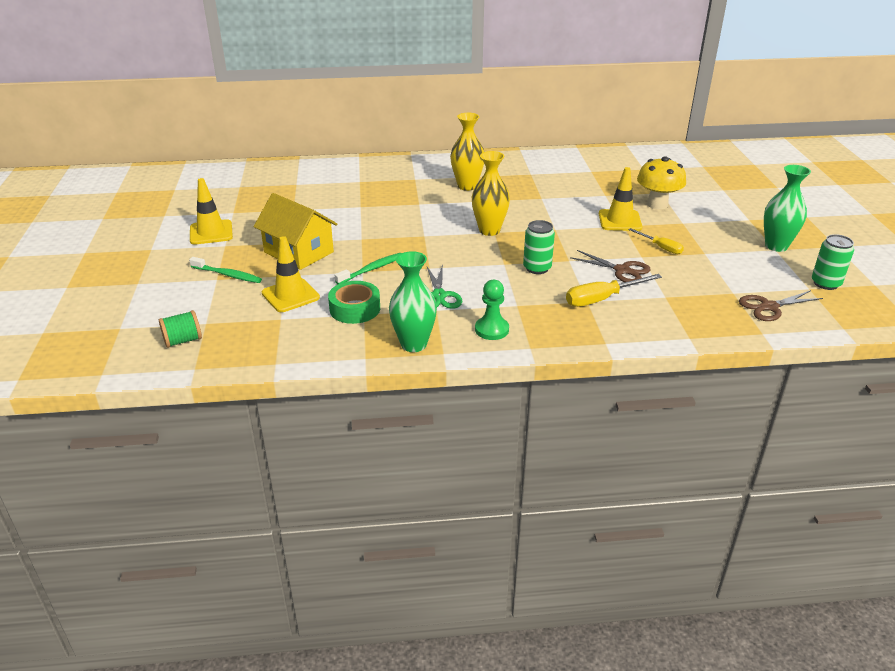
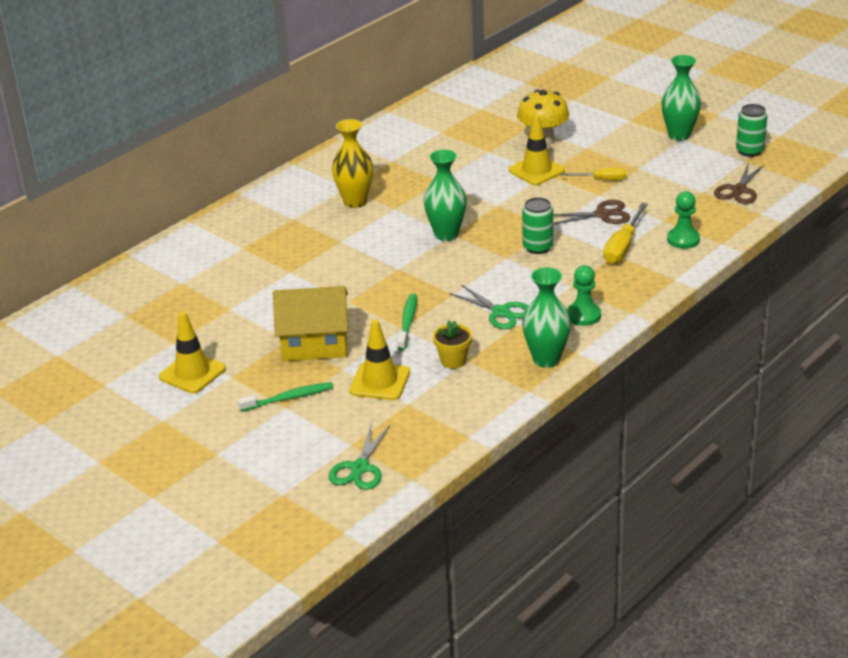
camera: 40 degrees left, 0 degrees up
green spool [159,310,202,348] -> green scissors [329,425,390,490]
green tape [328,281,380,324] -> yellow flower pot [433,320,472,369]
yellow vase [472,151,510,236] -> green vase [424,150,467,241]
none -> green pawn [667,191,700,249]

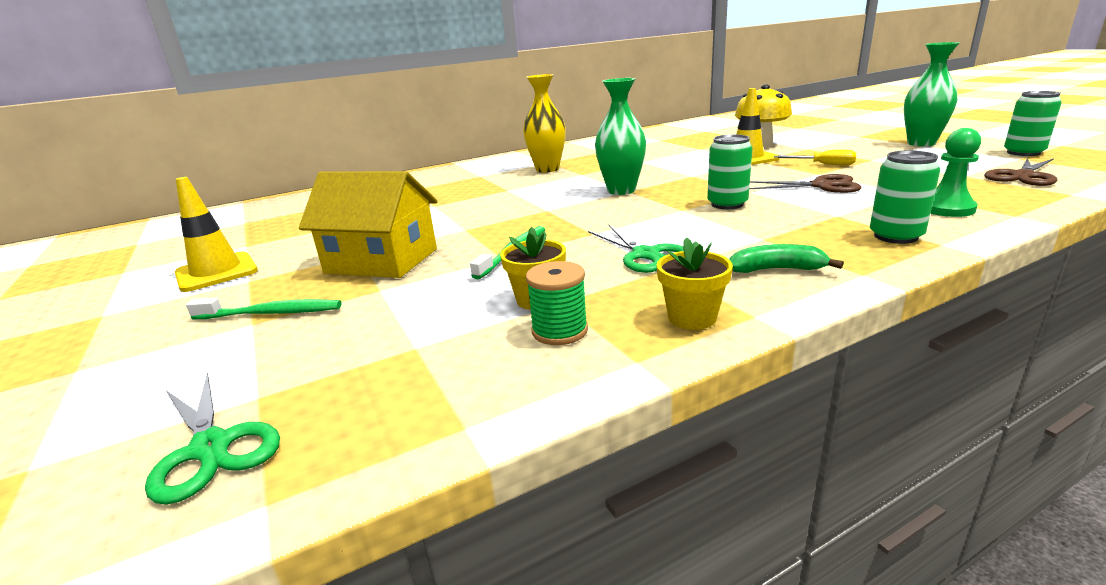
camera: 20 degrees right, 10 degrees down
green scissors [329,425,390,490] -> green scissors turned 75 degrees counterclockwise [145,373,280,505]
yellow traffic cone [349,320,410,400] -> none
green vase [522,268,571,368] -> yellow flower pot [657,237,733,330]
green pawn [567,265,601,326] -> green banana [729,244,844,273]
yellow screwdriver [603,203,648,264] -> none
none -> green spool [526,261,588,345]
none -> green can [870,151,940,244]

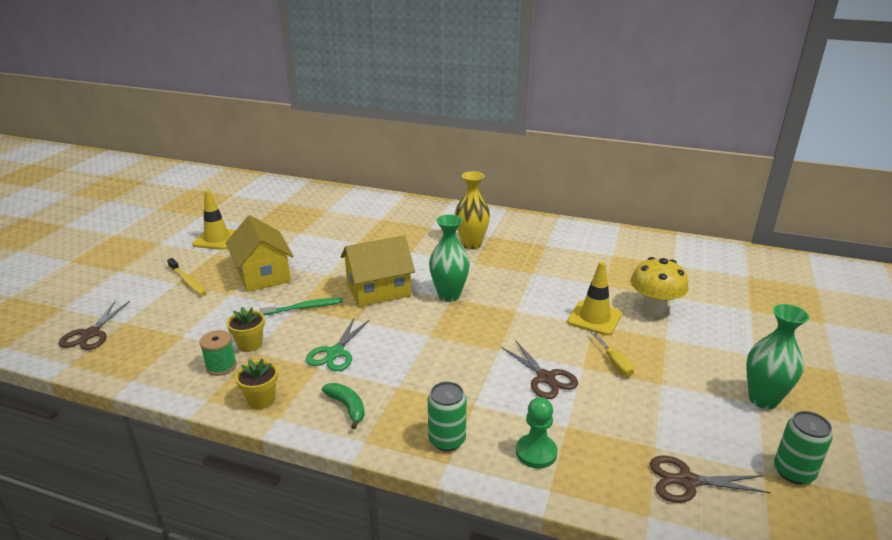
camera: 45 degrees right, 5 degrees up
green scissors [145,373,280,505] -> brown scissors [58,301,130,350]
green toothbrush [186,298,341,319] -> yellow toothbrush [167,258,207,296]
green can [707,134,752,209] -> none
none -> yellow house [341,235,415,307]

